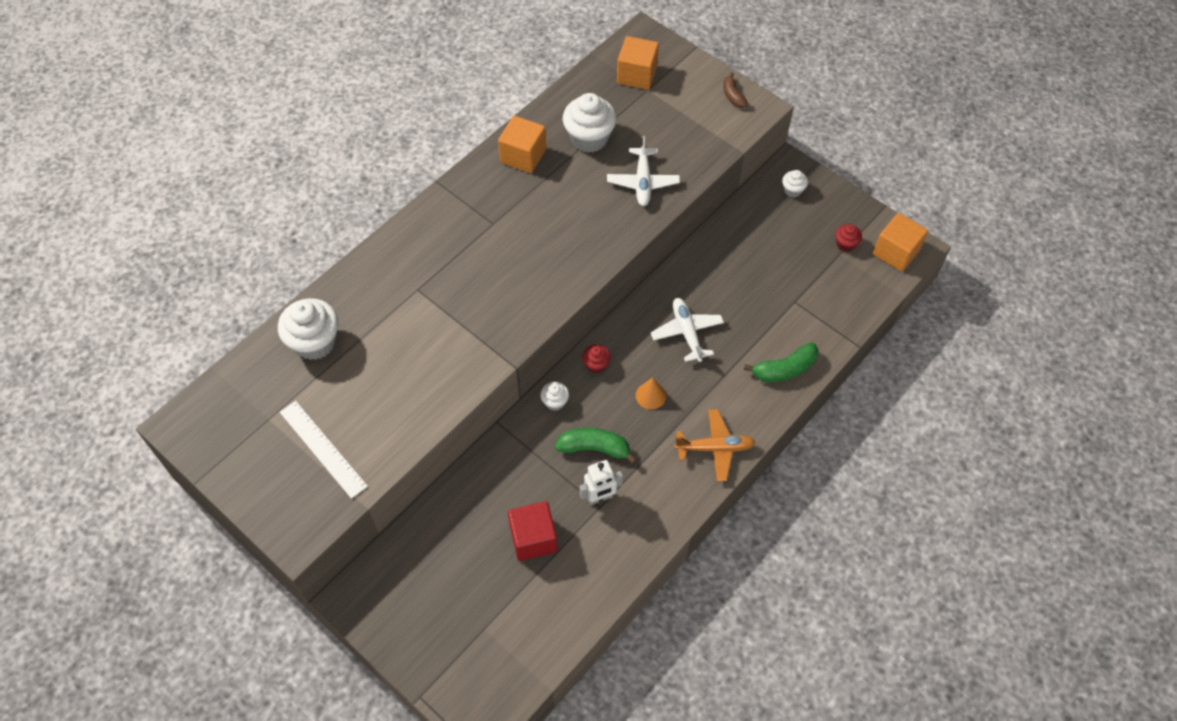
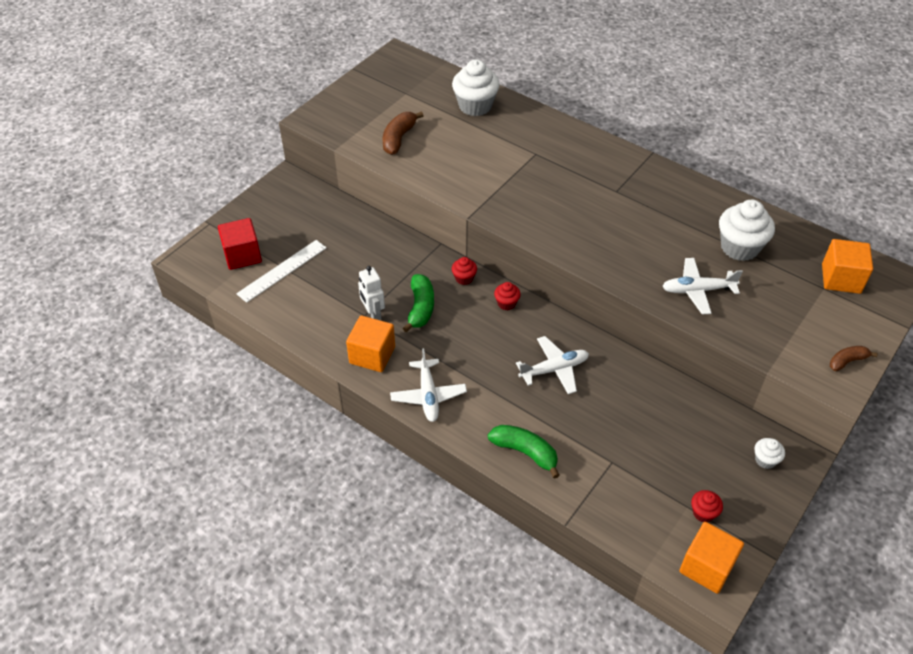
camera: 85 degrees right, 10 degrees down
white ruler [280,401,368,499] -> white ruler moved to [236,240,327,303]
orange cube [498,116,546,173] -> orange cube moved to [346,315,395,372]
red cube [508,501,558,561] -> red cube moved to [218,218,262,270]
white cupcake [540,382,569,411] -> red cupcake [452,257,477,285]
orange cone [636,378,666,410] -> none
orange plane [674,409,755,481] -> white plane [390,348,467,422]
green banana [744,342,819,382] -> green banana turned 150 degrees clockwise [488,425,560,479]
none -> brown banana [383,111,424,155]

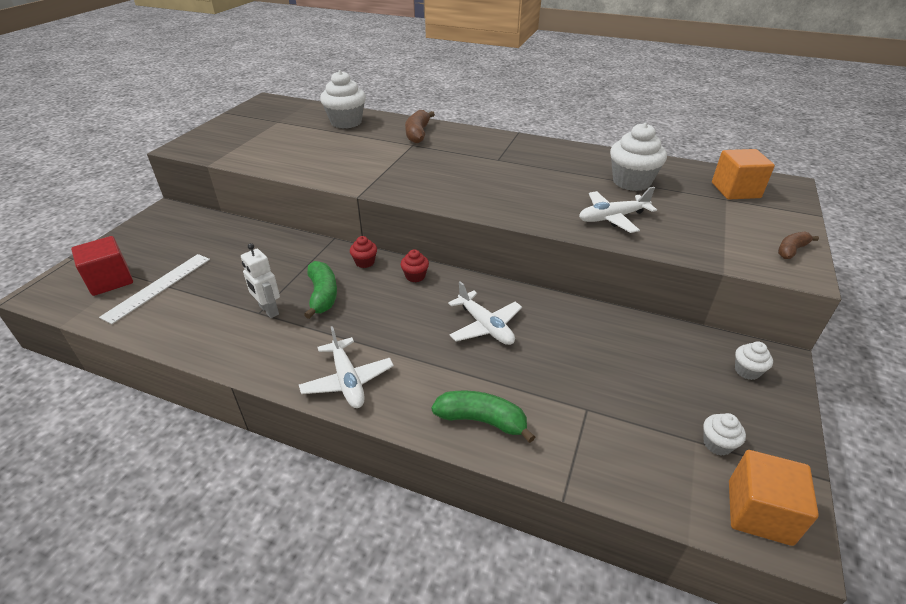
camera: 15 degrees left, 10 degrees down
orange cube [346,315,395,372] -> none
brown banana [383,111,424,155] -> brown banana moved to [405,110,435,143]
white plane [516,336,589,394] -> white plane turned 90 degrees clockwise [448,281,522,345]
red cupcake [691,490,723,522] -> white cupcake [703,413,746,456]

